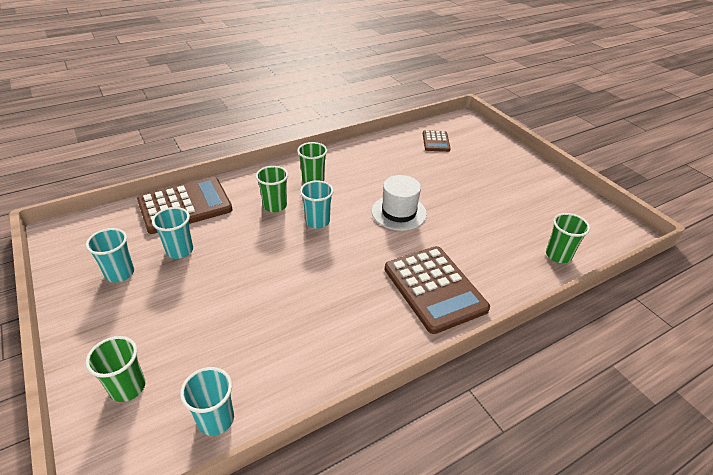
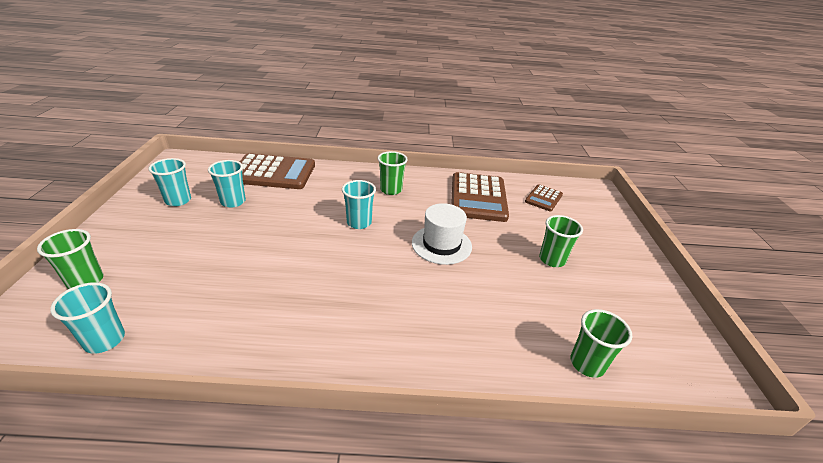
camera: 30 degrees right, 5 degrees down
green cup [256,166,288,213] -> green cup moved to [539,215,583,267]
brown calculator [384,246,490,334] -> brown calculator moved to [451,172,509,222]

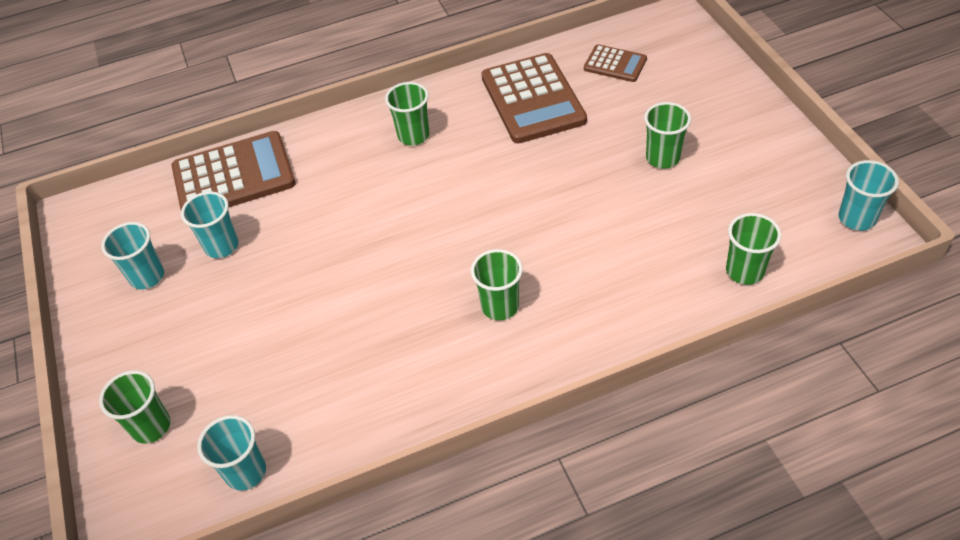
camera: 15 degrees left, 15 degrees up
turquoise cup [342,180,376,229] -> turquoise cup moved to [838,160,899,231]
white hat [412,203,472,265] -> none
brown calculator [525,184,563,211] -> brown calculator turned 75 degrees counterclockwise [584,44,647,82]
none -> green cup [471,249,523,320]

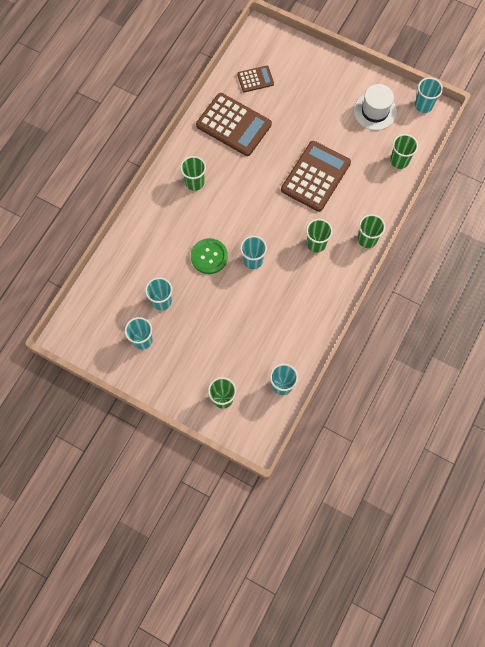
camera: 45 degrees left, 20 degrees up
brown calculator [171,131,296,210] -> brown calculator moved to [281,141,351,212]
green cup [644,102,691,169] -> green cup moved to [358,214,385,248]
none -> green button [191,238,228,274]
none -> turquoise cup [240,236,267,269]
none -> white hat [353,84,397,130]

